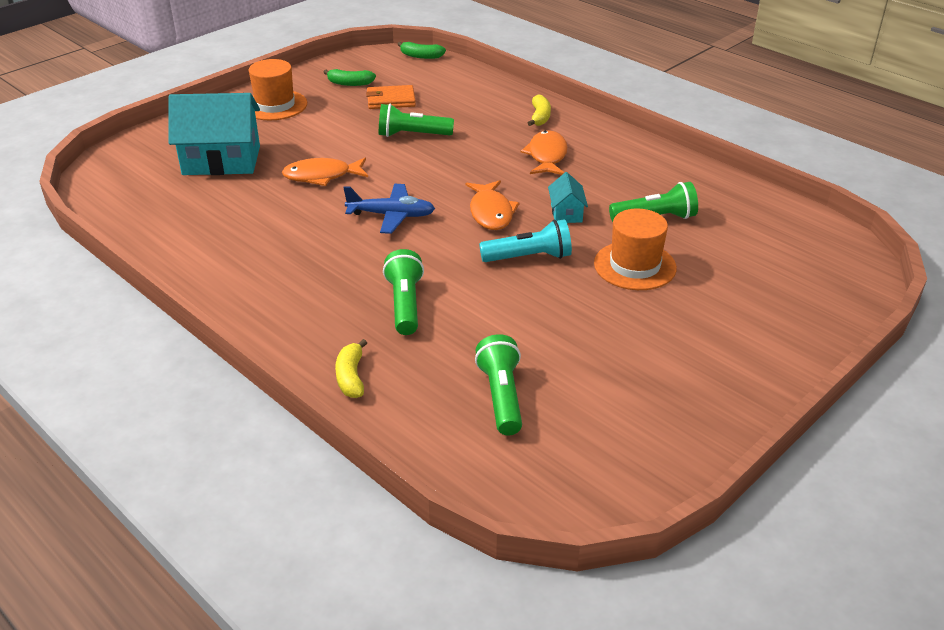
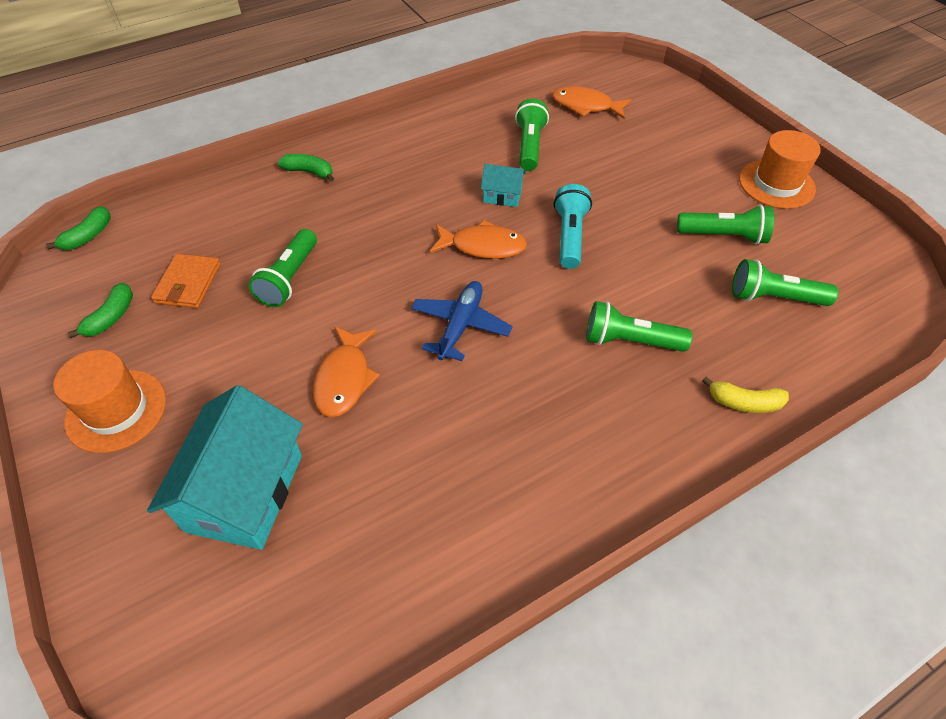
camera: 75 degrees left, 15 degrees up
orange fish [520,130,568,175] -> orange fish moved to [552,86,631,119]
yellow banana [528,95,551,126] -> green banana [278,154,334,181]
orange hat [594,209,677,290] -> orange hat moved to [739,130,821,209]
none -> green flashlight [677,205,774,245]

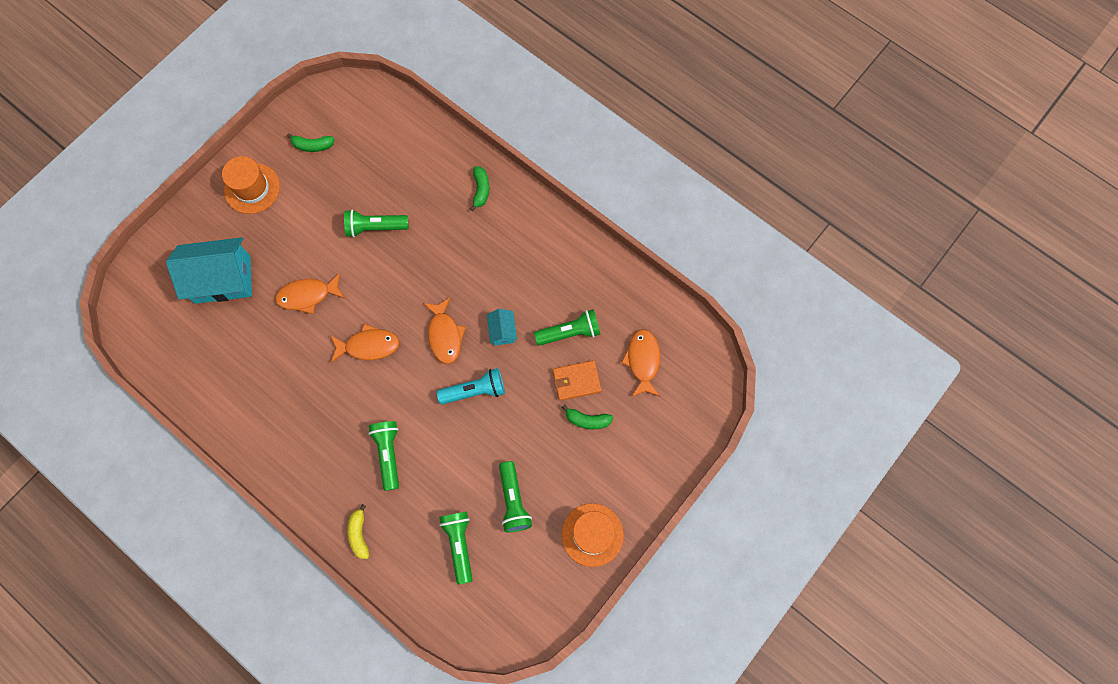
camera: 70 degrees right, 20 degrees up
green banana [46,206,111,250] -> green banana moved to [562,404,613,429]
orange wallet [151,254,221,308] -> orange wallet moved to [553,360,602,401]
blue plane [411,281,512,361] -> orange fish [330,323,400,363]

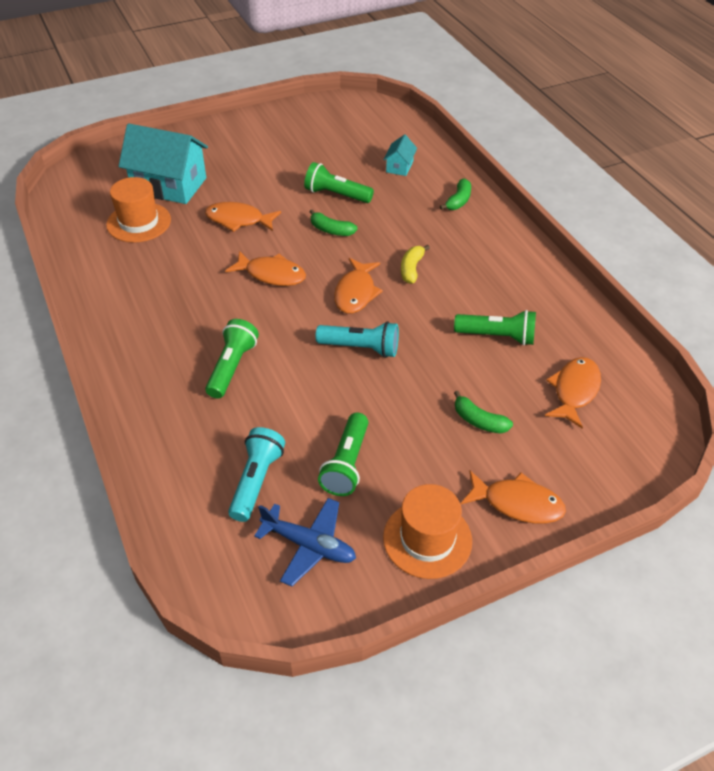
camera: 25 degrees right, 25 degrees down
orange hat [222,156,280,214] -> orange hat moved to [106,177,171,243]
green banana [287,133,335,152] -> green banana moved to [310,209,358,236]
yellow banana [347,504,369,559] -> yellow banana moved to [401,245,430,284]
green flashlight [439,511,472,584] -> turquoise flashlight [228,427,285,522]
turquoise house [487,309,517,346] -> turquoise house moved to [383,134,417,176]
orange wallet [553,360,602,401] -> none
none -> blue plane [254,498,356,587]
none -> orange fish [461,471,566,524]

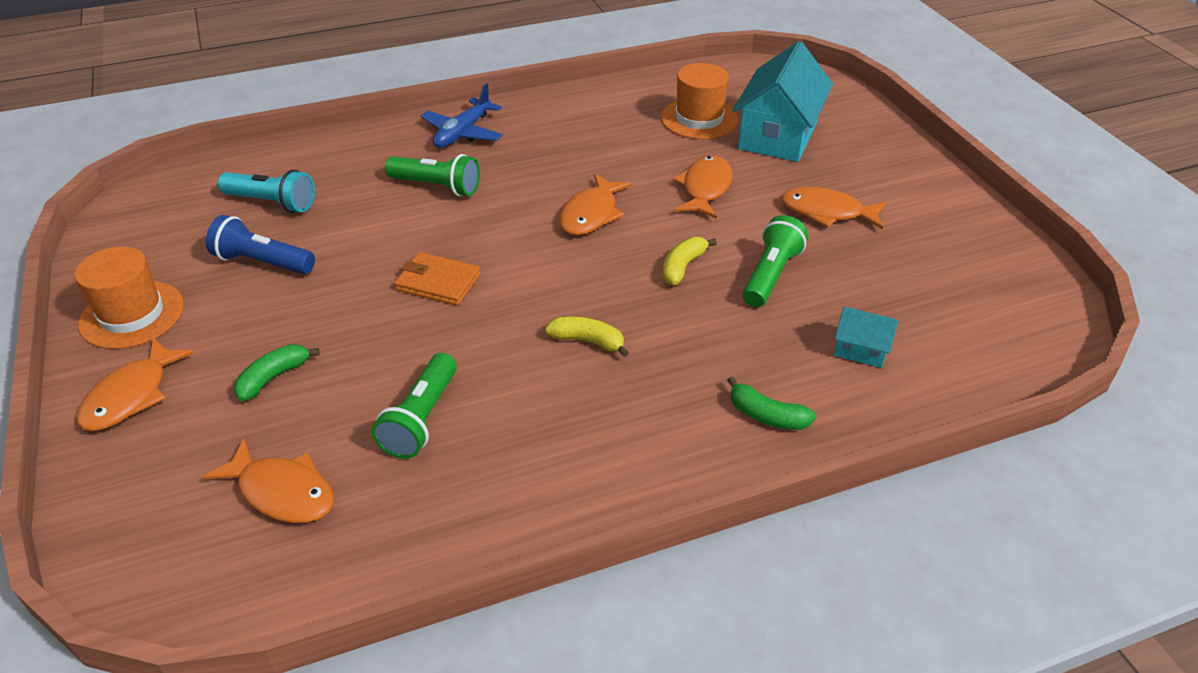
camera: 95 degrees right, 5 degrees down
blue plane [254,498,356,587] -> blue plane moved to [421,83,503,148]
green banana [310,209,358,236] -> yellow banana [663,237,717,285]
turquoise flashlight [316,321,399,358] -> orange wallet [394,252,481,306]
green flashlight [318,412,368,496] -> blue flashlight [206,215,315,274]
orange fish [334,258,383,314] -> orange fish moved to [781,187,887,229]

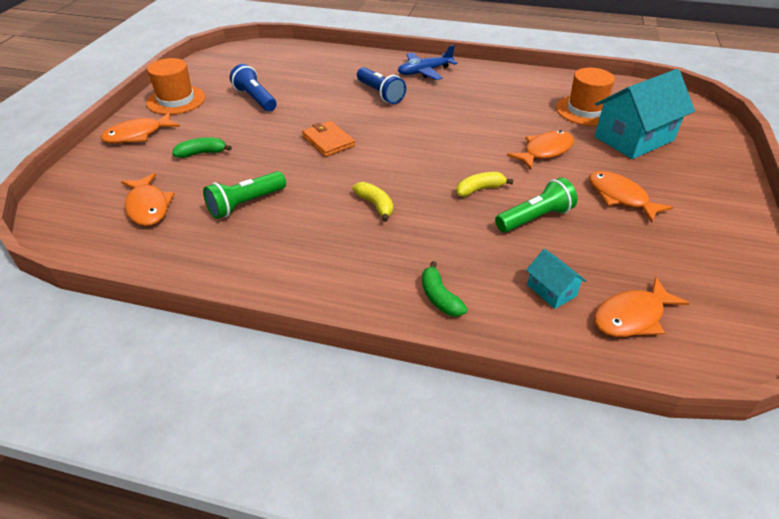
camera: 35 degrees right, 0 degrees up
turquoise flashlight [218,170,315,213] -> none
green flashlight [385,154,480,196] -> blue flashlight [357,67,406,104]
orange fish [559,174,632,235] -> orange fish moved to [594,277,689,337]

